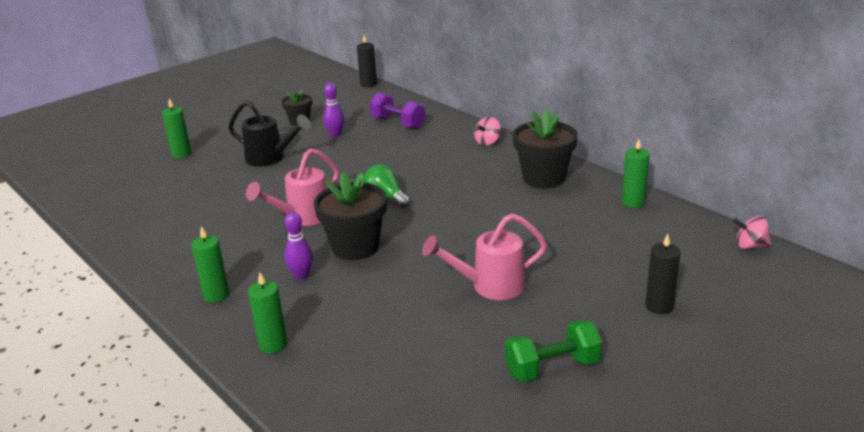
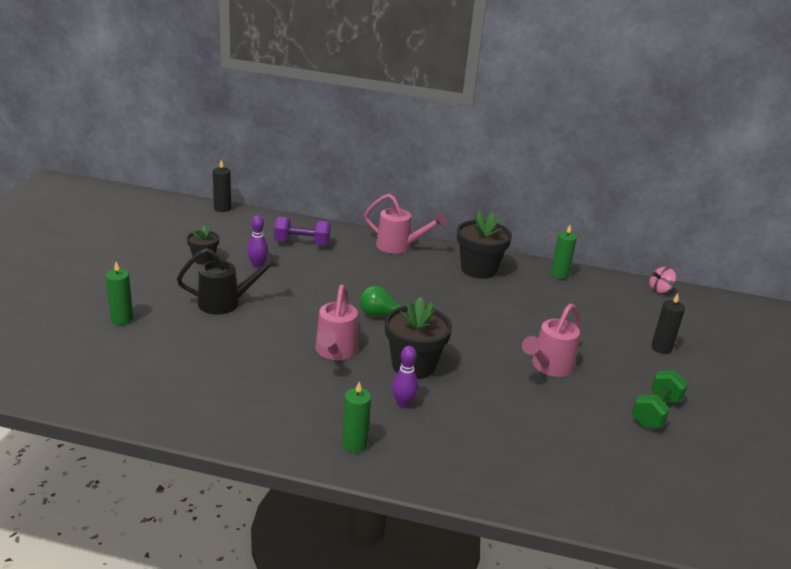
camera: 40 degrees left, 0 degrees up
green candle [248,273,287,354] -> none
pink spinning top [474,117,501,146] -> pink watering can [364,194,447,254]

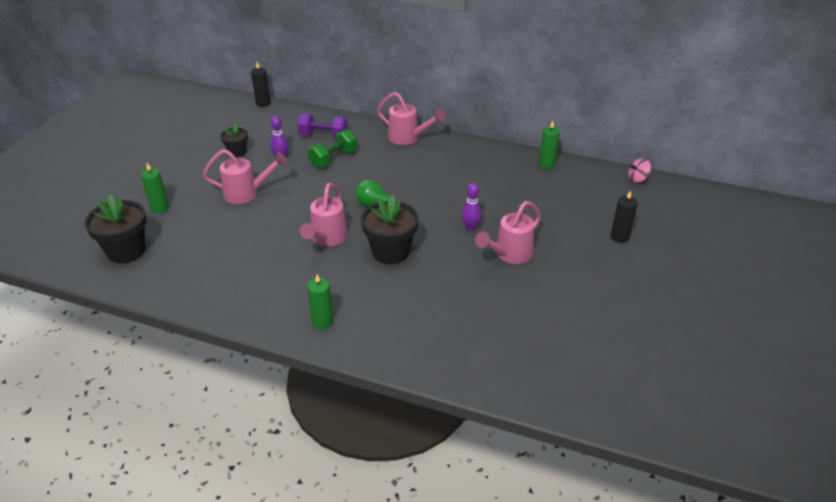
camera: 10 degrees right, 10 degrees up
black watering can [177,248,280,315] -> pink watering can [203,149,287,204]
purple bowling pin [392,346,418,408] -> purple bowling pin moved to [461,183,482,230]
black flower pot [457,211,512,279] -> black flower pot moved to [85,194,146,264]
green dumbbell [632,370,688,428] -> green dumbbell moved to [308,129,357,168]

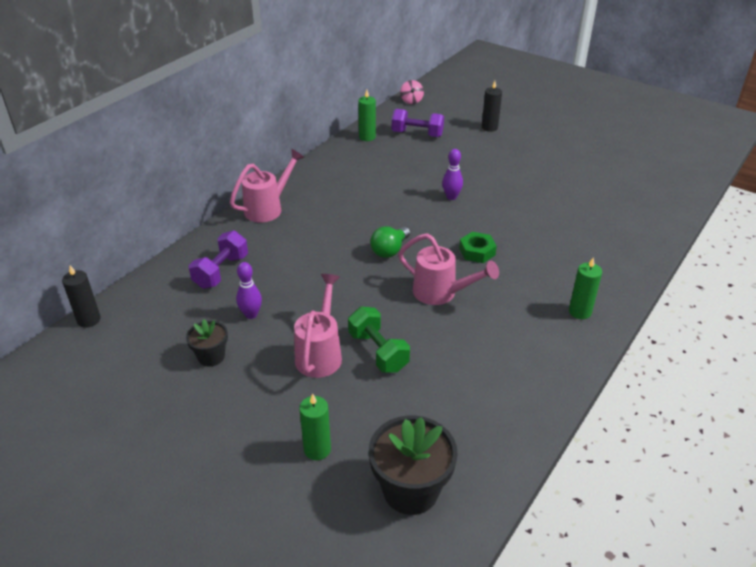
camera: 75 degrees left, 0 degrees up
green dumbbell [308,129,357,168] -> green dumbbell moved to [348,307,410,372]
black flower pot [361,195,418,264] -> green nut [459,232,497,263]
pink watering can [475,201,541,264] -> none
none -> purple dumbbell [392,109,444,137]

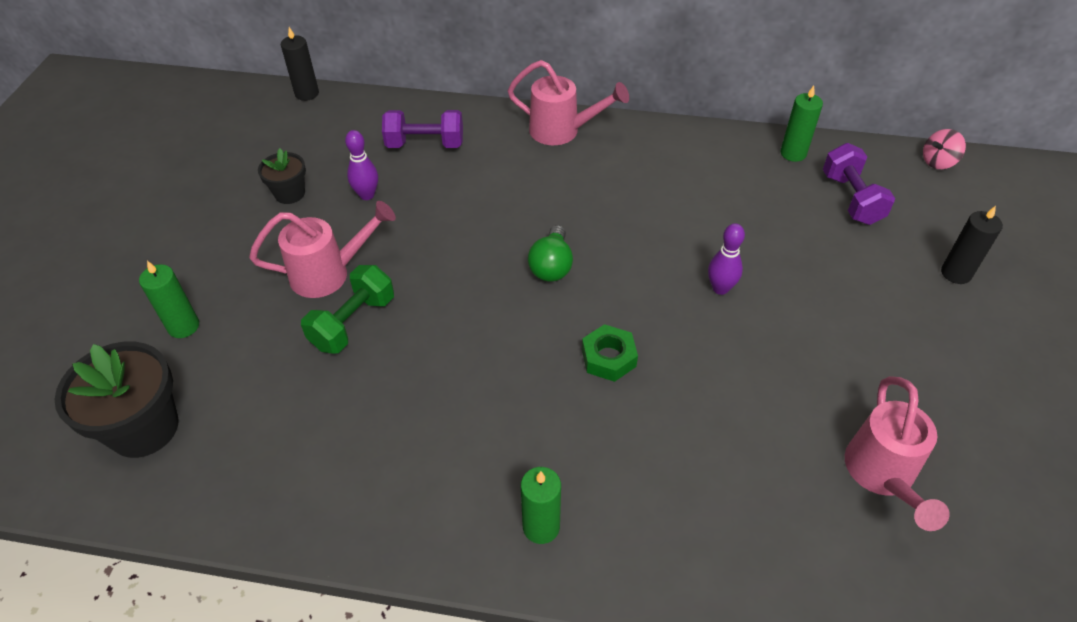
camera: 65 degrees right, 10 degrees up
green light bulb [370,226,410,258] -> green light bulb turned 90 degrees counterclockwise [528,225,573,282]
pink watering can [398,233,499,305] -> pink watering can moved to [845,376,949,531]

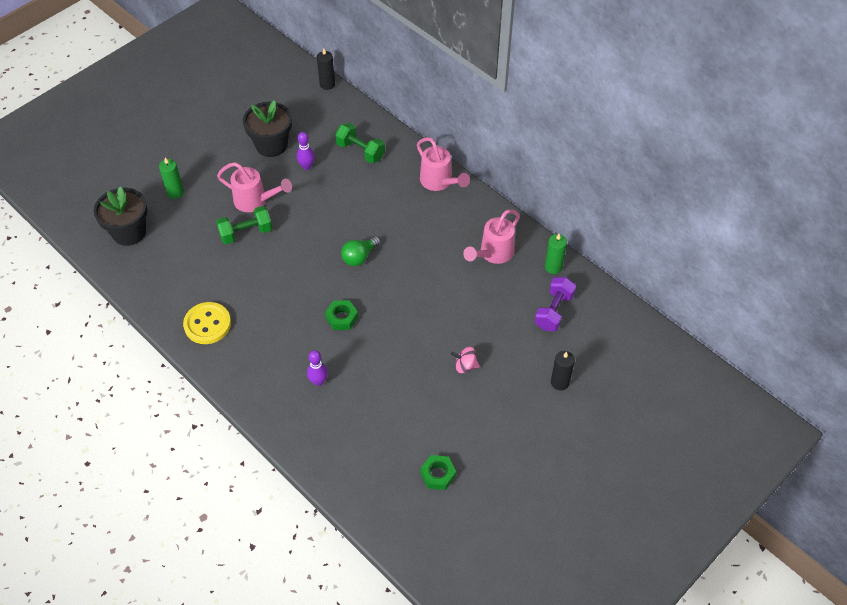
camera: 35 degrees right, 5 degrees up
black flower pot [258,148,306,204] -> black flower pot [243,100,292,157], size x1.77
purple dumbbell [382,110,463,148] -> green dumbbell [335,123,385,163]
green candle [521,467,561,544] -> none
purple bowling pin [708,223,745,295] -> purple bowling pin moved to [307,350,328,386]
pink watering can [845,376,949,531] -> pink watering can moved to [463,209,520,264]
pink spinning top [923,129,966,169] -> pink spinning top moved to [451,347,480,373]
none -> yellow button [183,302,231,344]
none -> green nut [420,455,456,490]

